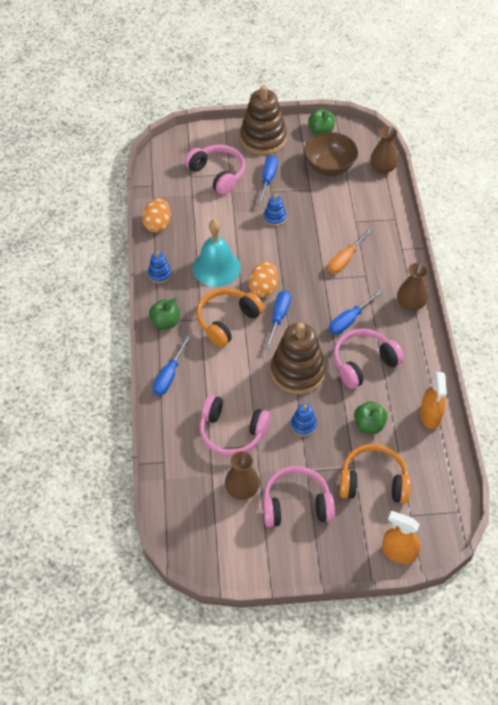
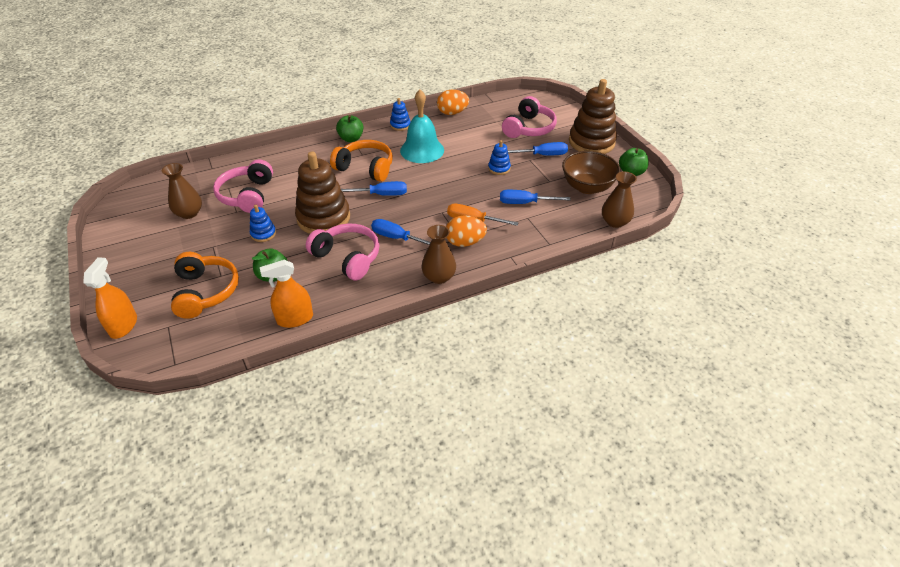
camera: 70 degrees right, 10 degrees down
blue screwdriver [153,335,190,396] -> blue screwdriver moved to [500,190,570,204]
orange egg [249,261,278,297] -> orange egg moved to [446,215,487,247]
pink headphones [263,466,335,527] -> none

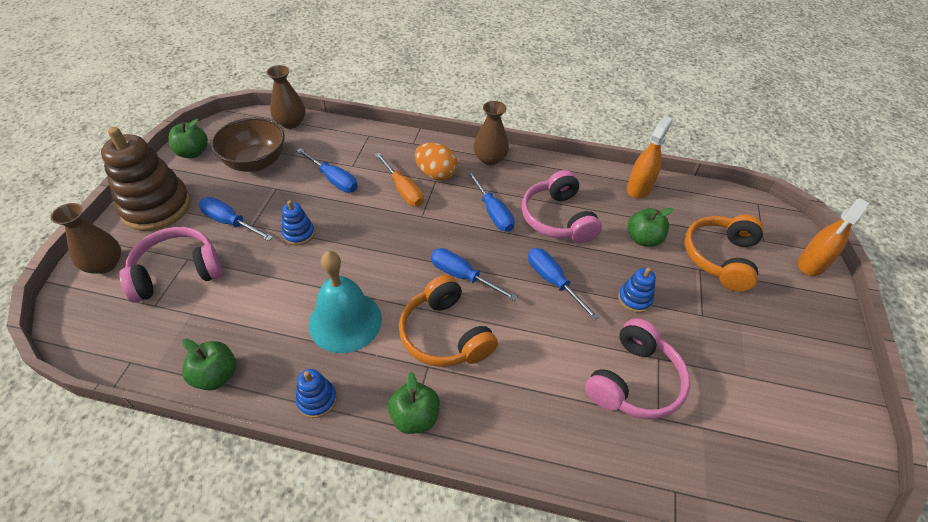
camera: 145 degrees left, 5 degrees up
brown vase [162,163,202,219] -> brown vase moved to [50,203,121,274]
orange spray bottle [260,260,313,328] -> orange spray bottle turned 75 degrees counterclockwise [627,116,673,198]
brown stacking toy [295,151,350,234] -> blue screwdriver [528,248,599,321]
orange egg [437,89,469,115] -> green apple [182,339,236,391]

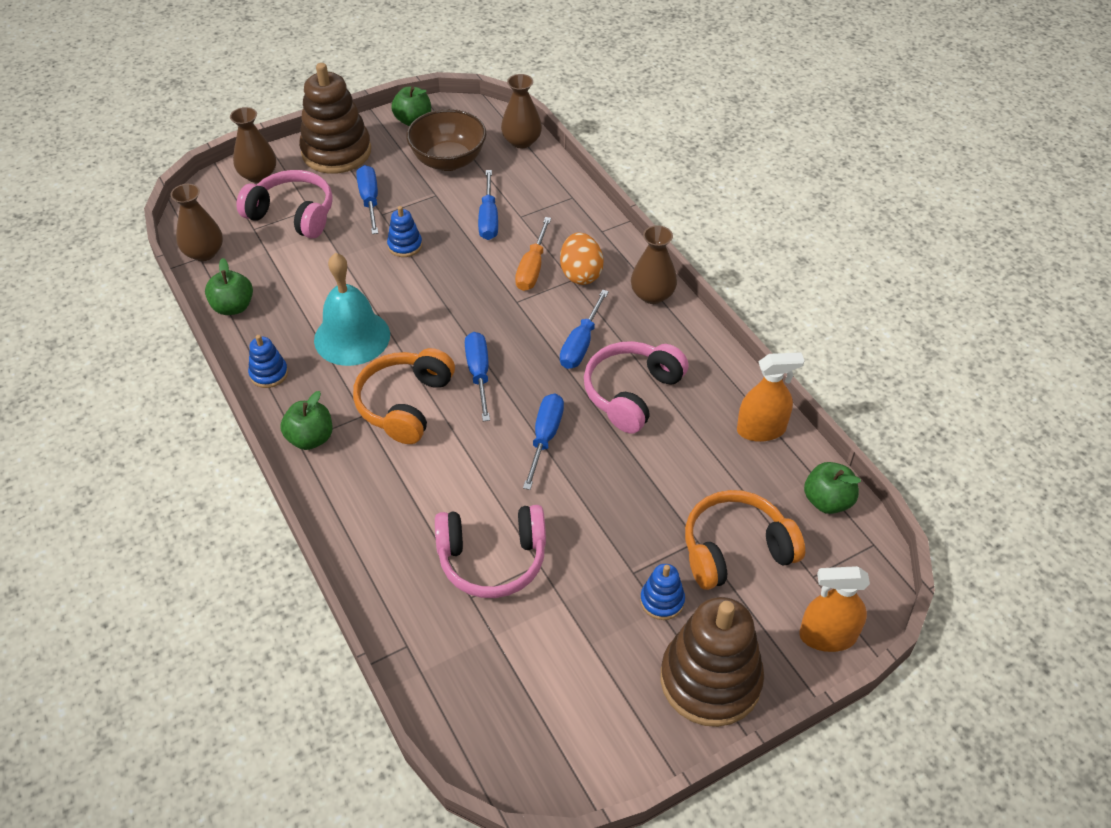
camera: 50 degrees right, 0 degrees up
blue stacking toy [618,267,656,313] -> blue stacking toy moved to [640,564,685,620]
green apple [628,208,673,247] -> green apple moved to [804,462,861,514]
none -> brown vase [171,184,223,261]
none -> brown stacking toy [660,597,764,727]

